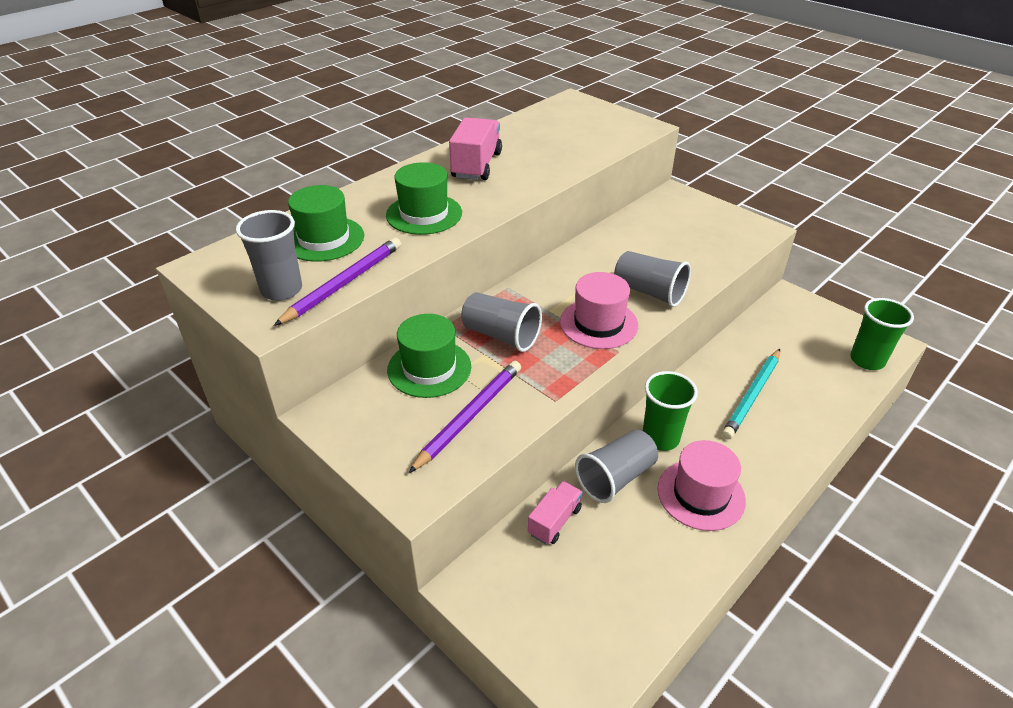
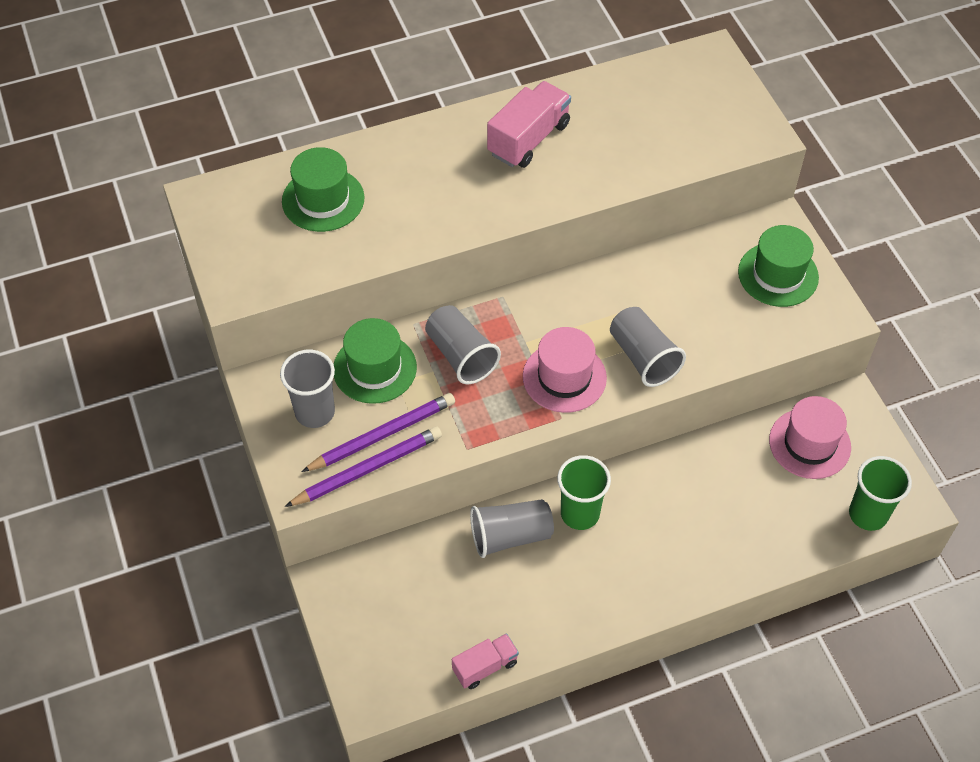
camera: 25 degrees right, 15 degrees up
grey cup [236,210,302,301] -> grey cup moved to [280,350,335,428]
purple pencil [273,238,401,326] -> purple pencil moved to [285,426,442,507]
green hat [386,162,462,235] -> green hat moved to [738,225,819,307]
pink truck [528,481,583,545] -> pink truck moved to [452,633,519,689]
pink hat [657,440,746,531] -> pink hat moved to [769,396,851,479]
turquoise pencil [722,349,780,440] -> none

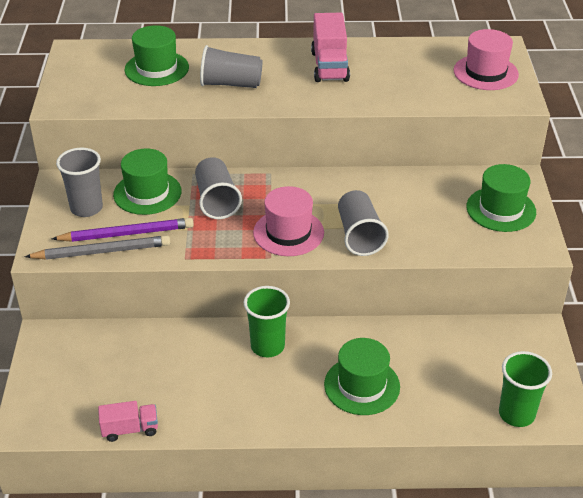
camera: 20 degrees right, 15 degrees down
purple pencil [285,426,442,507] -> grey pencil [25,235,170,260]
grey cup [470,499,554,558] -> grey cup moved to [200,45,263,88]
pink truck [487,81,571,168] -> pink truck turned 120 degrees clockwise [311,13,350,82]
pink hat [769,396,851,479] -> pink hat moved to [454,29,519,90]
none -> green hat [324,338,400,415]

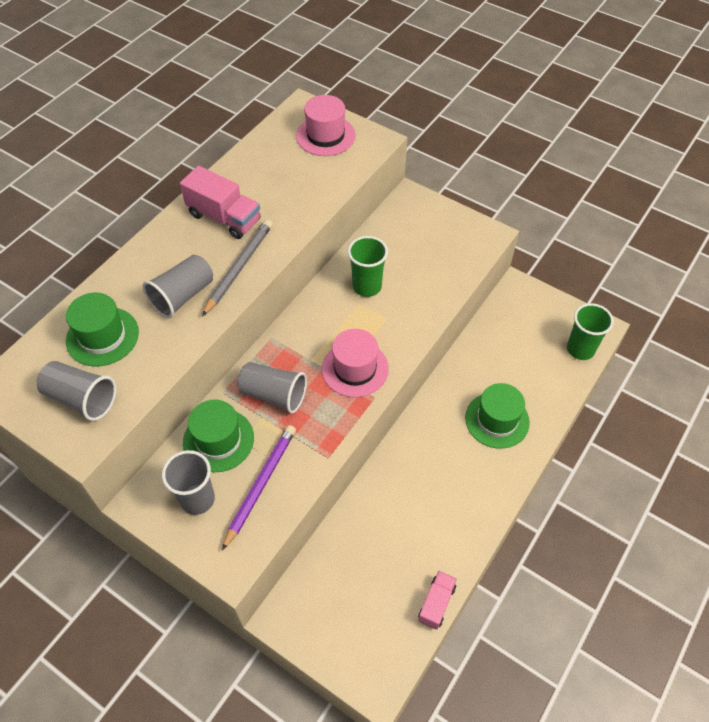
camera: 55 degrees left, 15 degrees up
grey pencil [25,235,170,260] -> grey pencil moved to [202,219,273,316]
green cup [244,286,290,357] -> green cup moved to [348,236,388,297]
grey cup [338,190,389,256] -> grey cup moved to [37,361,116,421]
green hat [466,164,536,232] -> none

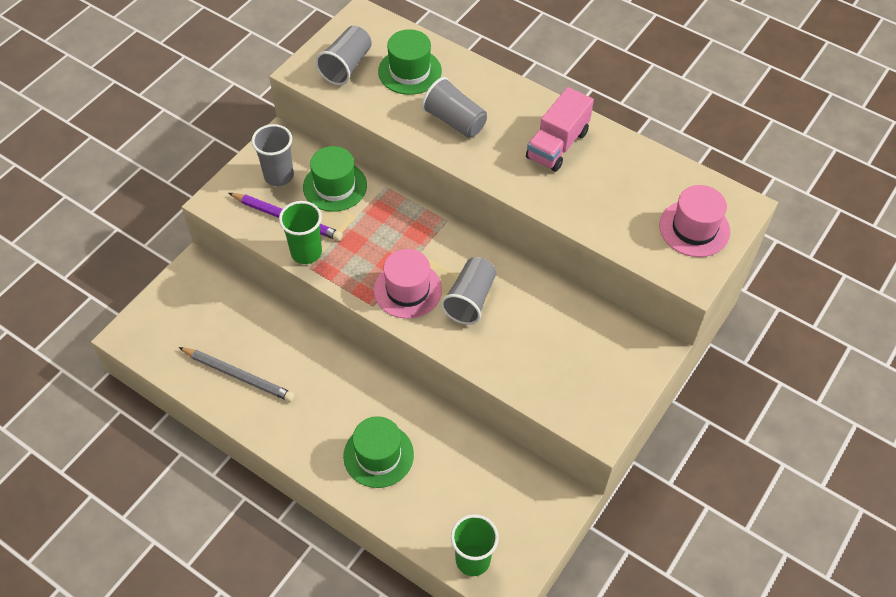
camera: 90 degrees right, 0 degrees up
grey pencil [202,219,273,316] -> grey pencil moved to [179,347,295,402]
grey cup [237,362,307,414] -> grey cup moved to [441,257,496,325]
green cup [348,236,388,297] -> green cup moved to [279,201,322,264]
pink truck [418,571,457,630] -> none

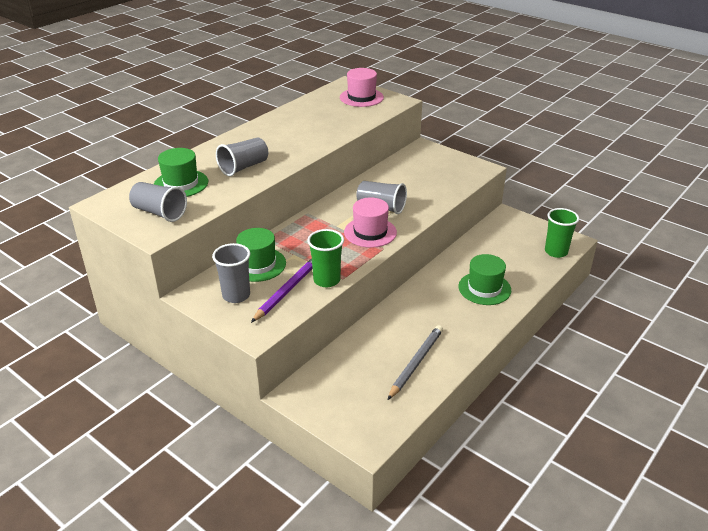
camera: 85 degrees left, 20 degrees down
pink truck [526,87,594,172] -> none

